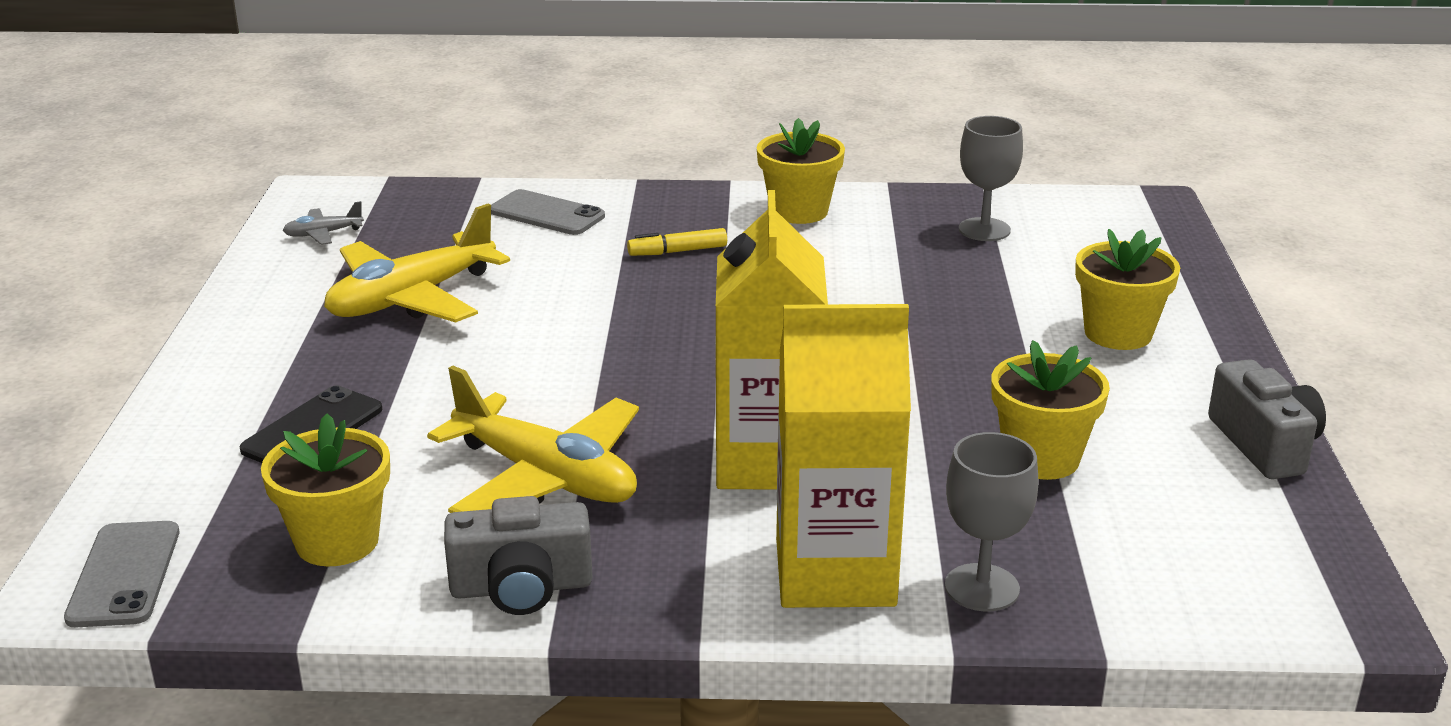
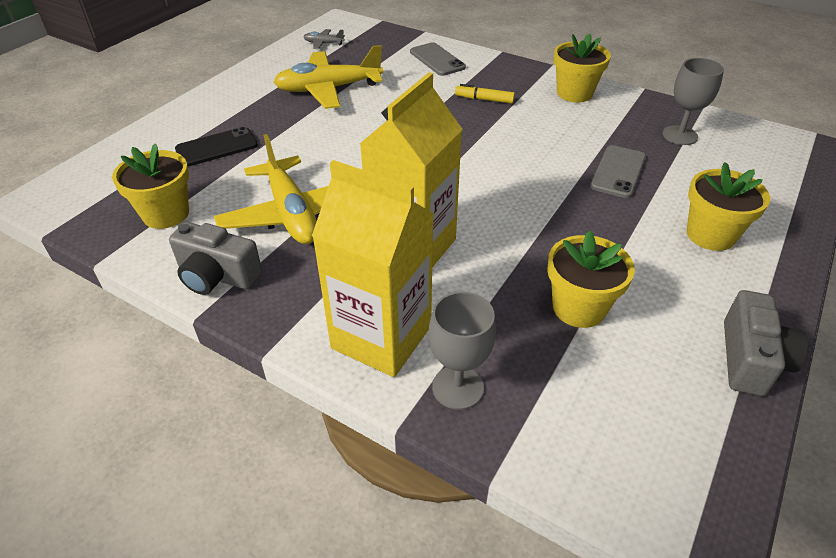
camera: 30 degrees right, 15 degrees up
grey phone [64,521,179,627] -> grey phone moved to [590,145,646,198]

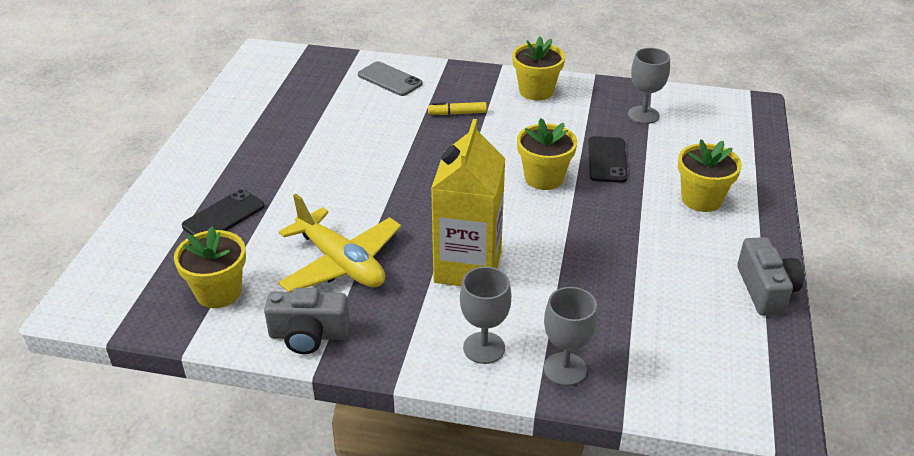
camera: 20 degrees left, 5 degrees down
yellow plane [274,45,383,109] -> none
grey plane [304,29,345,49] -> none
yellow carton [312,160,434,377] -> grey goblet [460,267,511,364]
yellow flower pot [547,230,635,328] -> yellow flower pot moved to [517,118,577,190]
grey phone [590,145,646,198] -> black phone [588,136,628,183]

